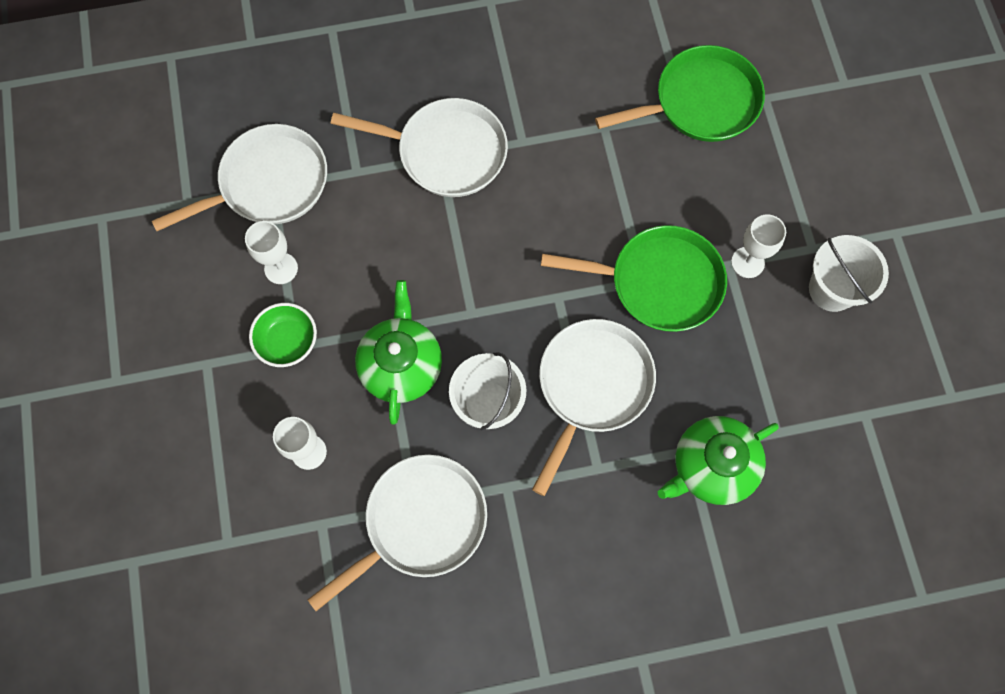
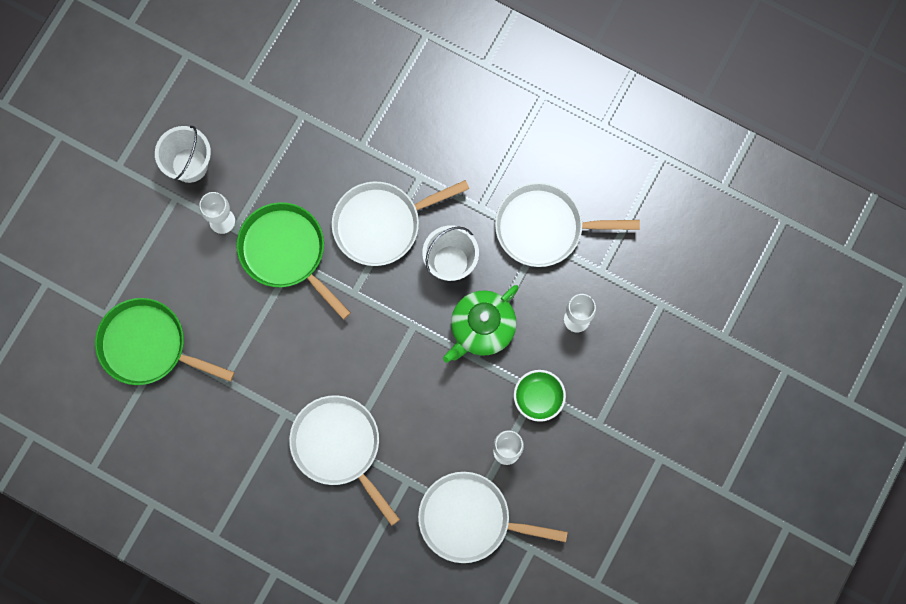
camera: 140 degrees left, 5 degrees up
green teapot [658,416,779,505] -> none

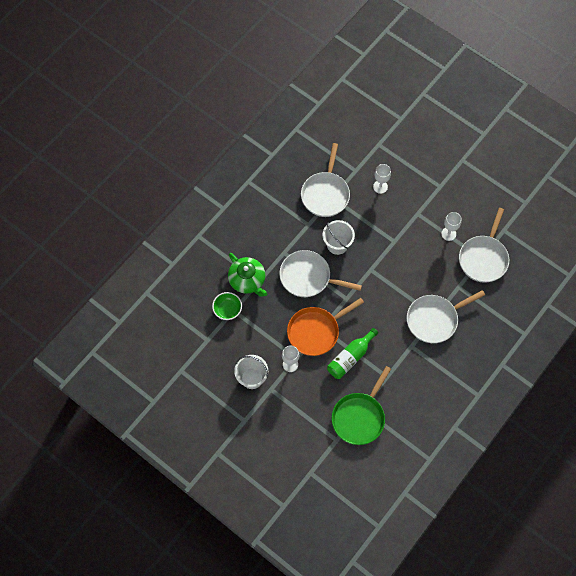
camera: 80 degrees left, 10 degrees down
green pan [236,202,351,320] -> orange pan [287,298,364,356]
white pan [332,180,469,266] -> white pan turned 120 degrees clockwise [279,250,362,297]
green teapot [443,285,519,363] -> green teapot moved to [228,253,267,297]
green bowl [514,370,566,422] -> green bowl moved to [212,292,242,320]
none -> green bottle [327,328,378,379]

